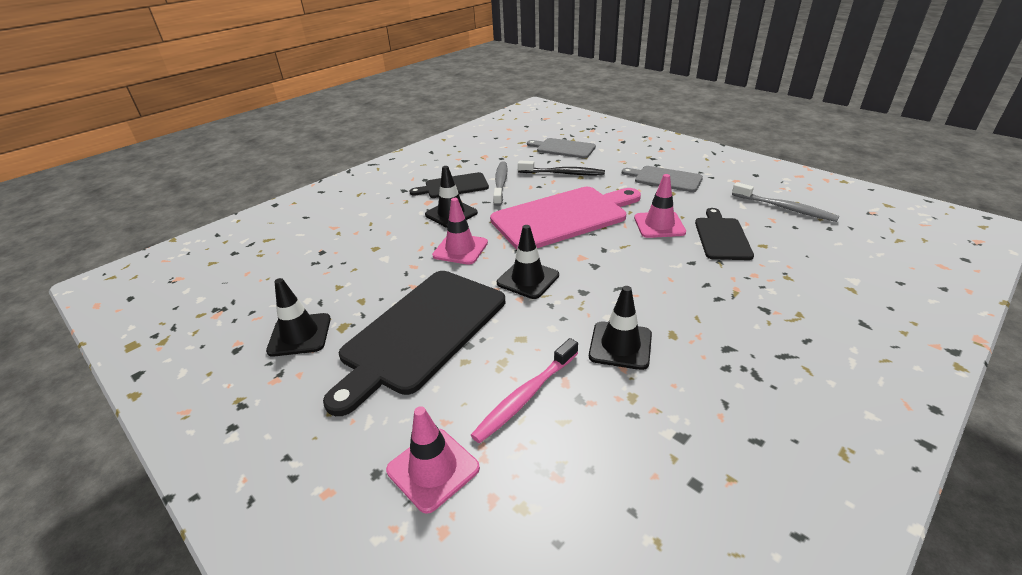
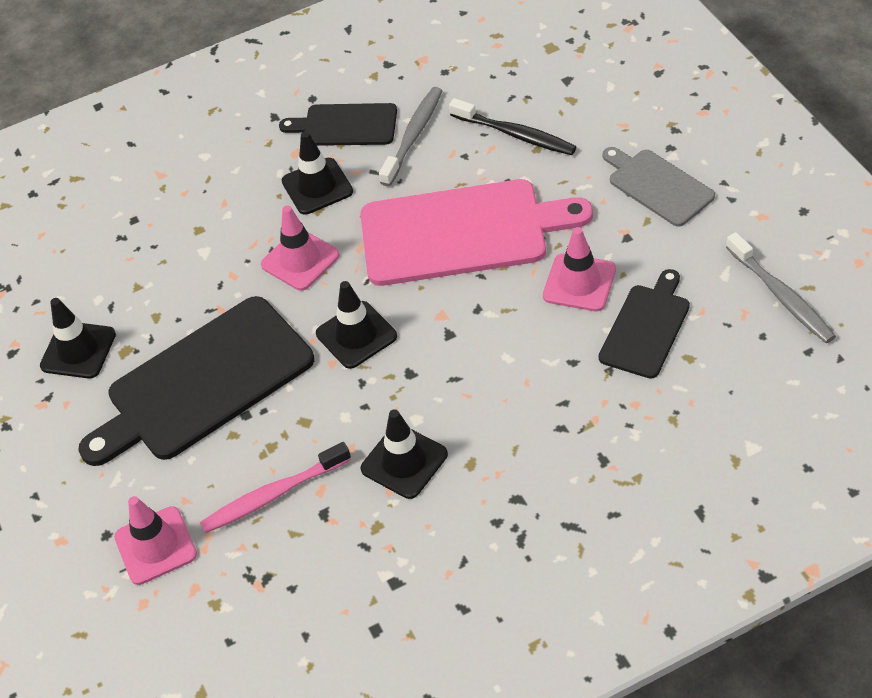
camera: 25 degrees right, 15 degrees up
grey cutting board [527,138,596,158] -> none

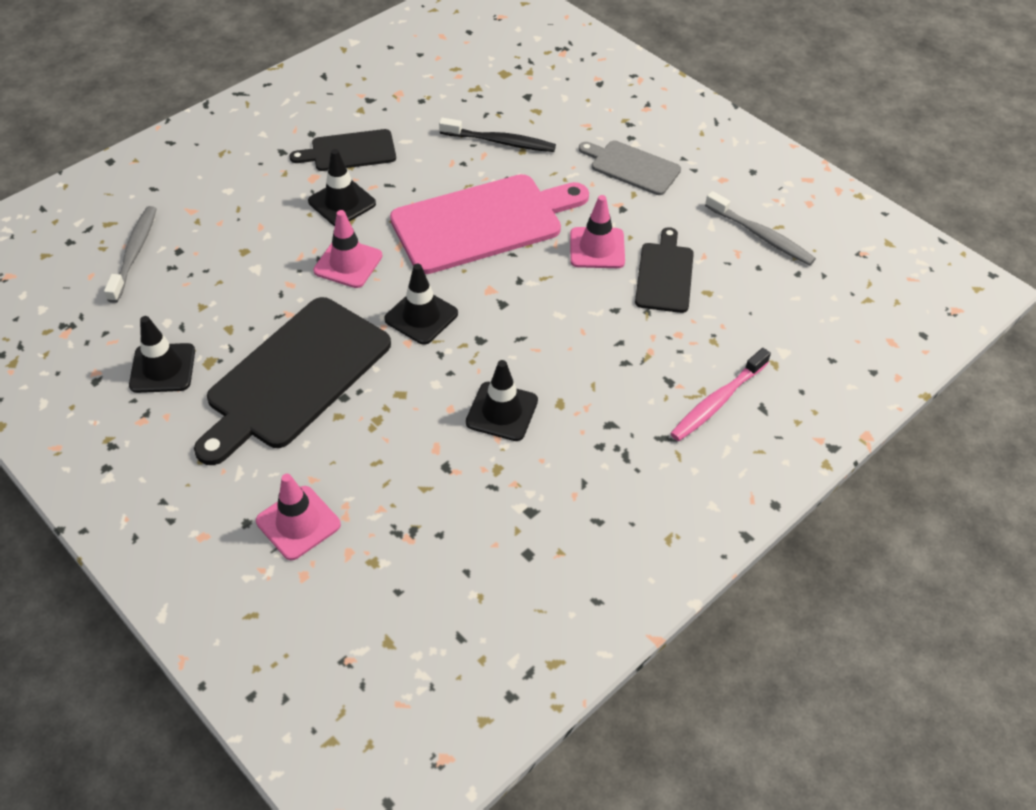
camera: 25 degrees left, 0 degrees up
pink toothbrush [200,442,351,533] -> pink toothbrush moved to [670,348,771,441]
grey toothbrush [379,87,443,186] -> grey toothbrush moved to [104,206,157,303]

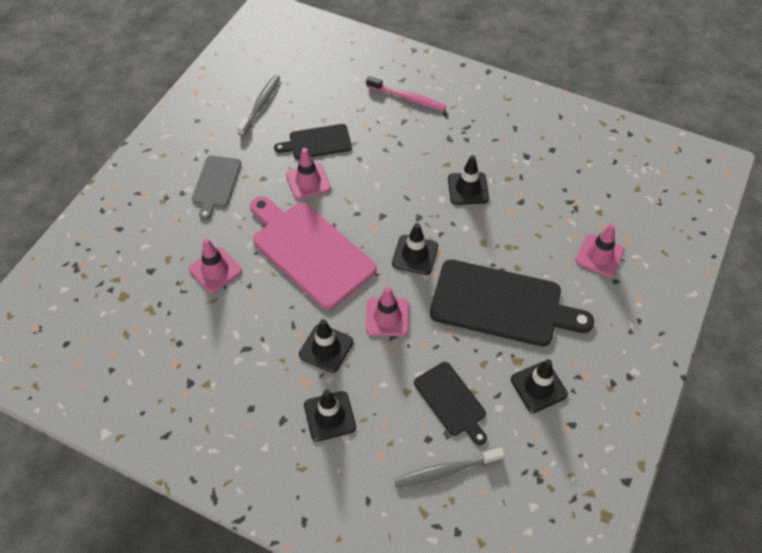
camera: 110 degrees left, 5 degrees up
black cutting board [289,129,396,171] -> black cutting board moved to [414,362,487,445]
black toothbrush [439,118,556,152] -> pink traffic cone [189,239,242,293]
none -> black traffic cone [304,390,356,442]

